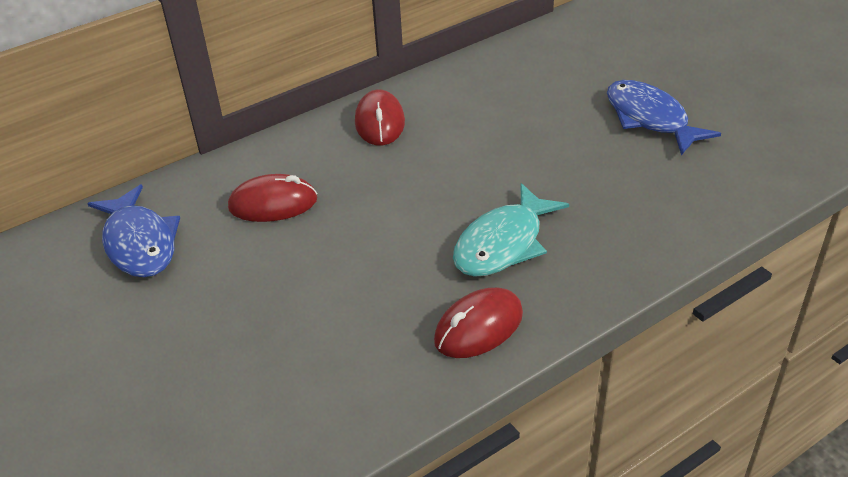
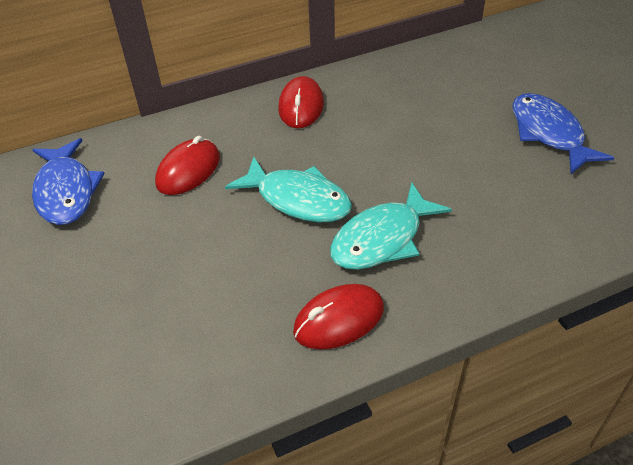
camera: 10 degrees right, 5 degrees up
red mouse [228,174,317,222] -> red mouse turned 60 degrees counterclockwise [155,136,220,195]
none -> turquoise fish [225,157,352,222]

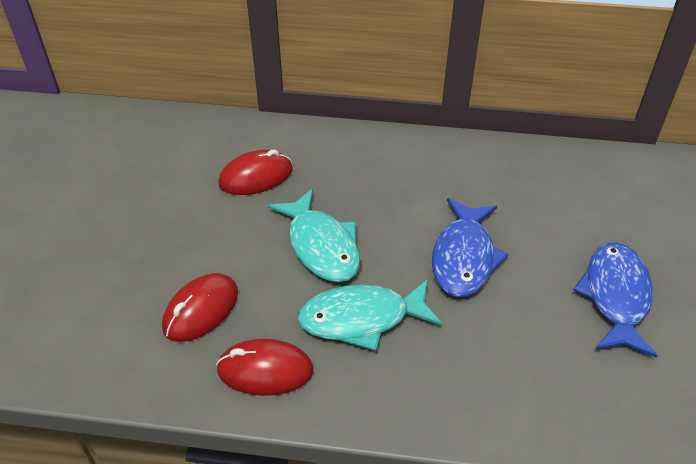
camera: 30 degrees right, 0 degrees up
blue fish [32,138,105,225] -> blue fish moved to [432,198,508,297]
red mouse [278,76,324,128] -> red mouse moved to [162,273,238,342]

